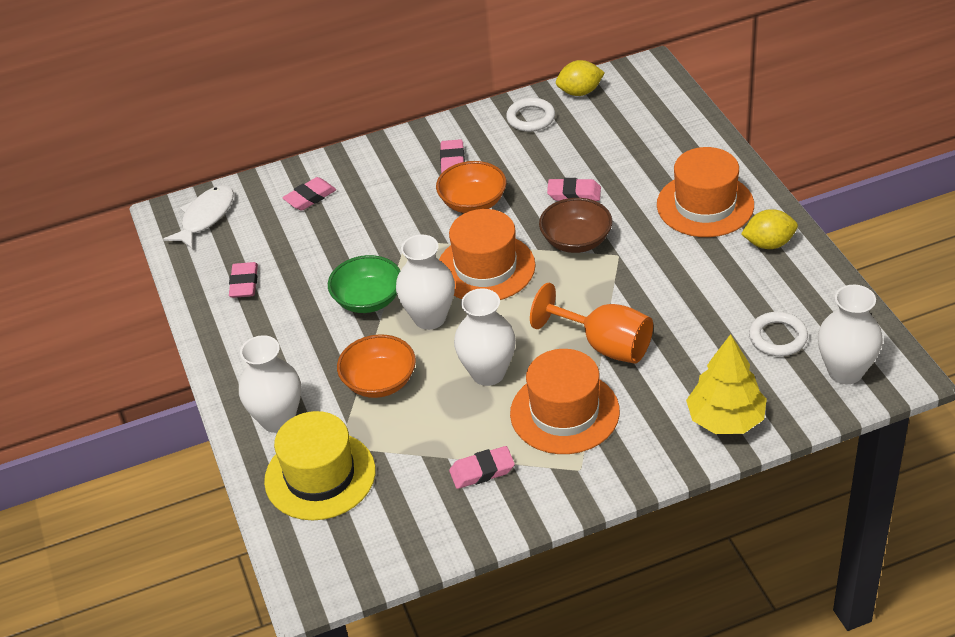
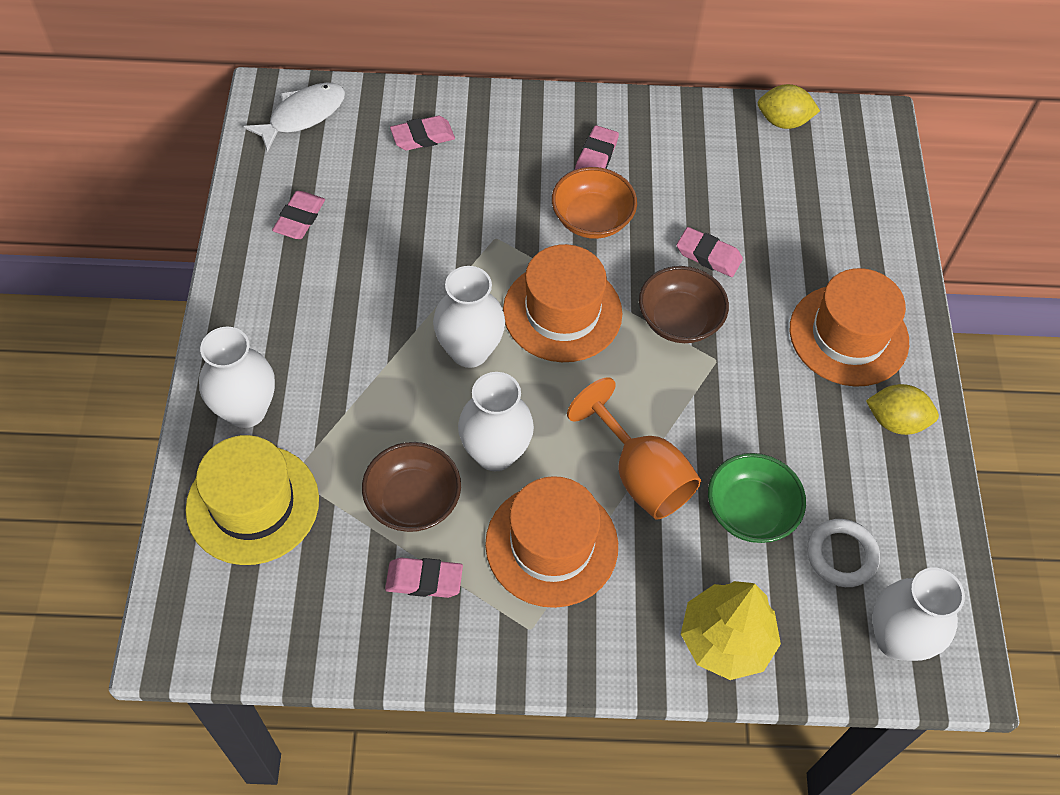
camera: 15 degrees right, 15 degrees up
green bowl [328,255,400,313] -> green bowl moved to [708,453,806,543]
orange bowl [337,335,416,398] -> none
white ring [506,98,555,132] -> none
none -> brown bowl [362,442,461,532]

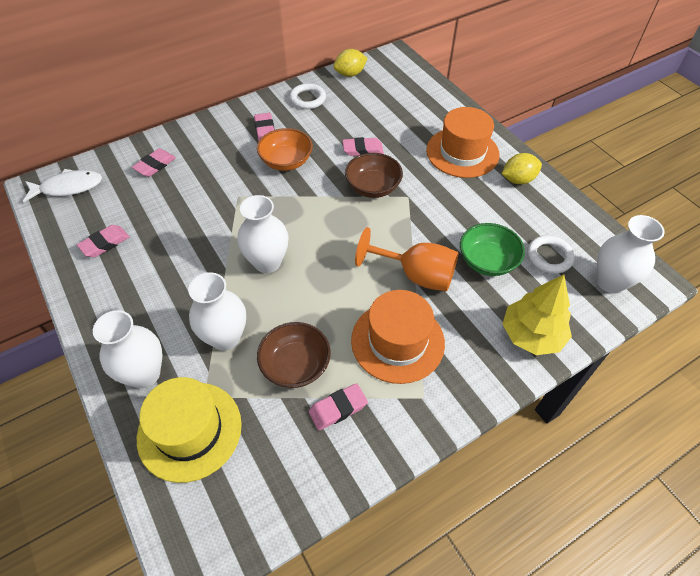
camera: 30 degrees left, 5 degrees down
white fish [243,83,345,152] -> white fish turned 60 degrees clockwise [23,169,102,202]
pink eraser [272,191,325,239] -> pink eraser turned 60 degrees clockwise [77,225,130,257]
white vase [458,372,534,471] -> white vase moved to [188,272,246,351]
orange hat [503,244,622,362] -> none
none -> white ring [289,83,326,109]

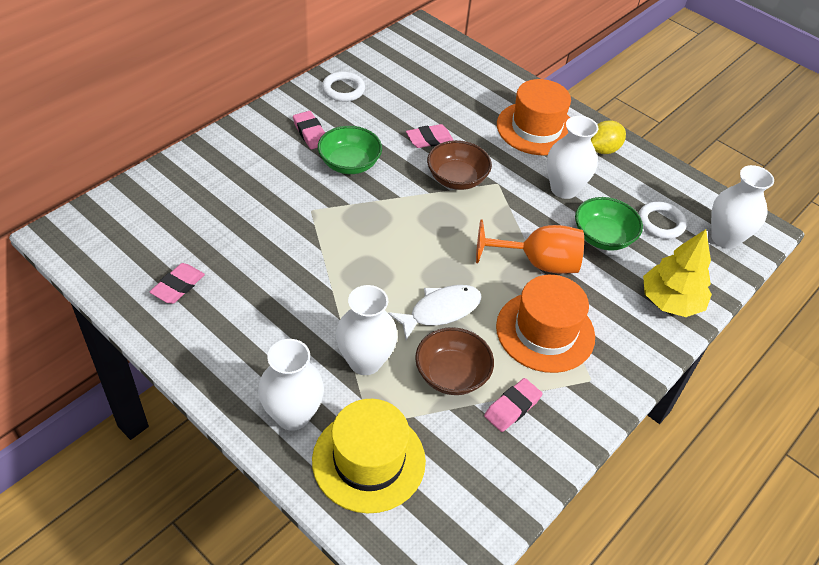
camera: 20 degrees left, 5 degrees down
white fish [23,169,102,202] -> white fish moved to [388,285,482,340]
pink eraser [132,149,176,177] -> none
white vase [237,195,289,273] -> white vase moved to [547,116,598,199]
orange bowl [257,128,313,171] -> green bowl [318,126,382,174]
yellow lemon [333,49,368,77] -> none

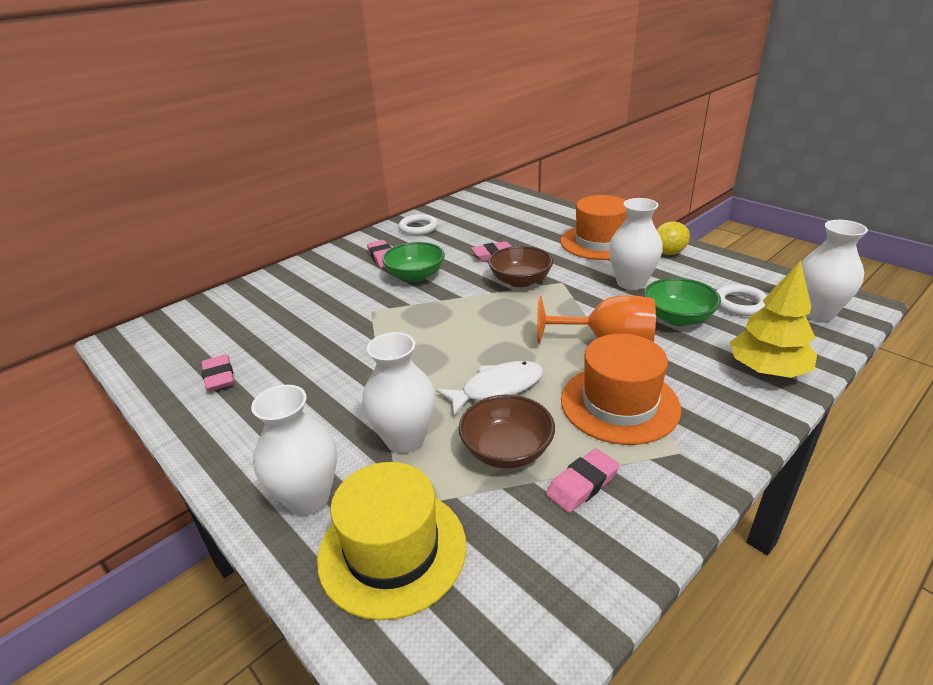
camera: 10 degrees right, 15 degrees down
pink eraser [150,263,205,304] -> pink eraser turned 60 degrees counterclockwise [202,354,234,391]

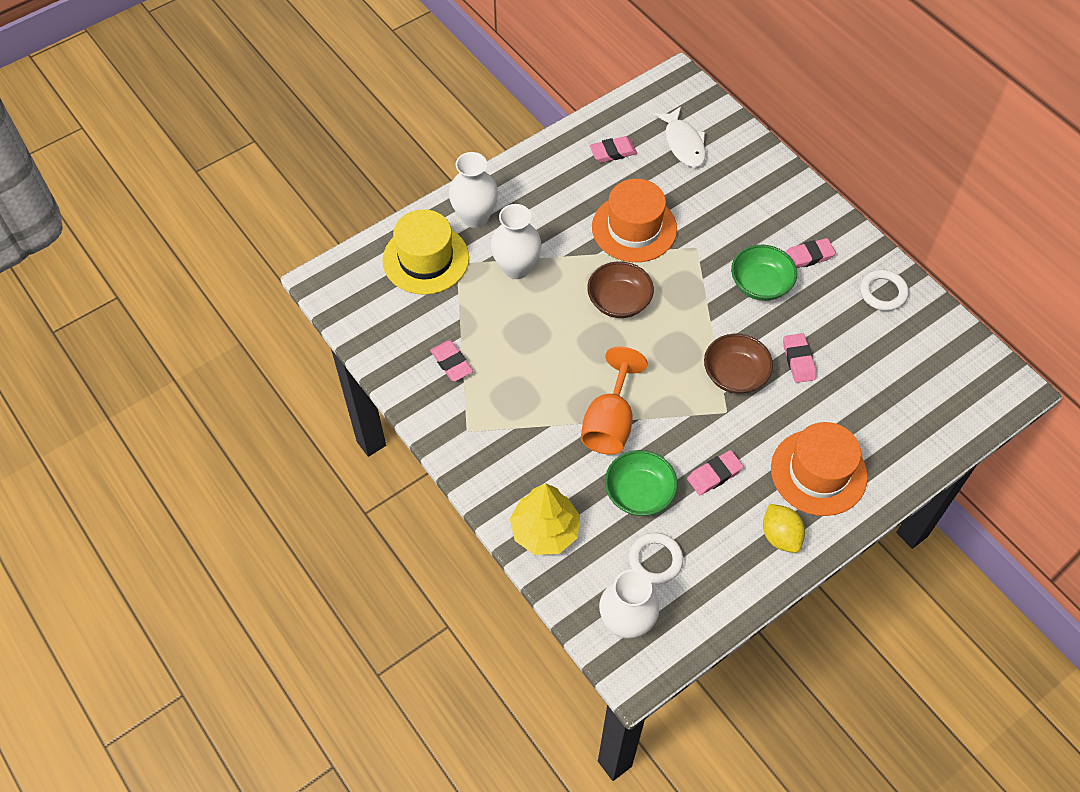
camera: 95 degrees right, 25 degrees up
white fish [436,361,543,416] -> white fish moved to [654,106,706,167]
brown bowl [459,394,555,469] -> brown bowl moved to [587,261,654,318]
orange hat [561,334,681,445] -> orange hat moved to [592,179,677,262]
white vase [609,198,663,290] -> pink eraser [687,450,744,495]

